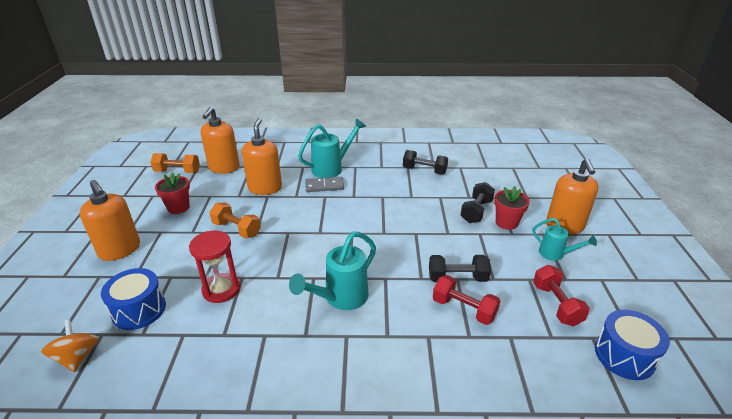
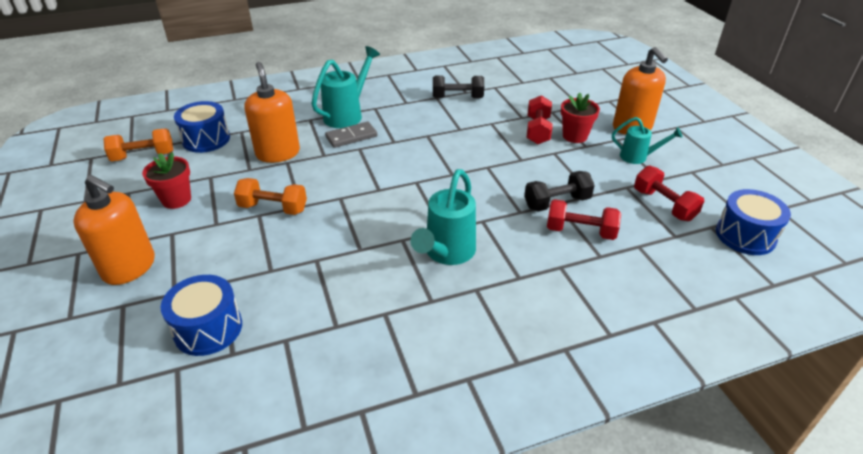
camera: 20 degrees left, 5 degrees up
orange spinning top [41,320,99,372] -> none
red hourglass [189,231,240,303] -> none
orange soap dispenser [200,107,240,174] -> blue drum [174,101,230,153]
black dumbbell [460,182,495,223] -> red dumbbell [527,95,552,144]

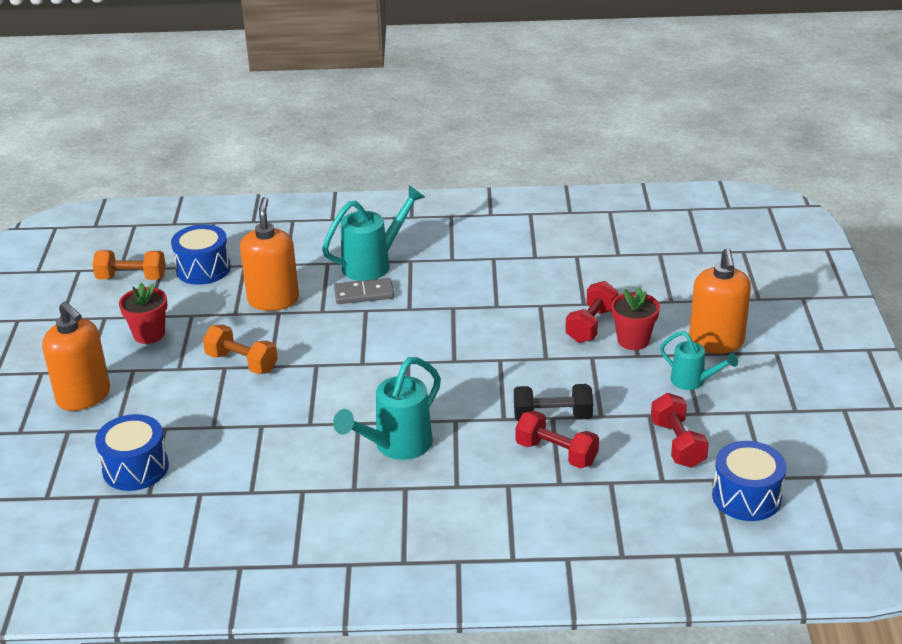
camera: 20 degrees right, 5 degrees down
black dumbbell [433,76,484,98] -> none

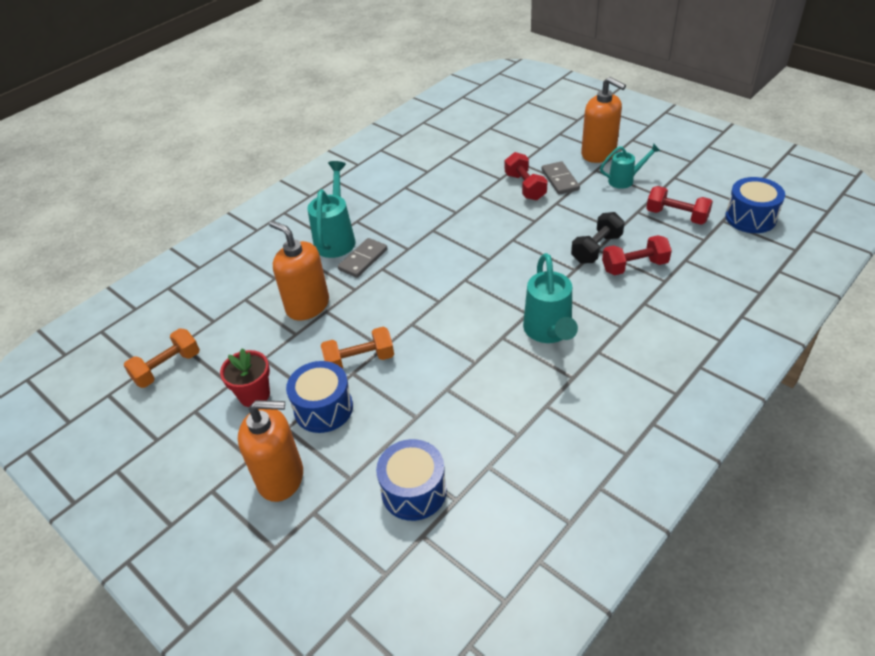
camera: 45 degrees left, 10 degrees up
blue drum [171,224,231,285] -> blue drum moved to [286,361,353,433]
red flower pot [611,287,660,350] -> grey domino [542,161,580,195]

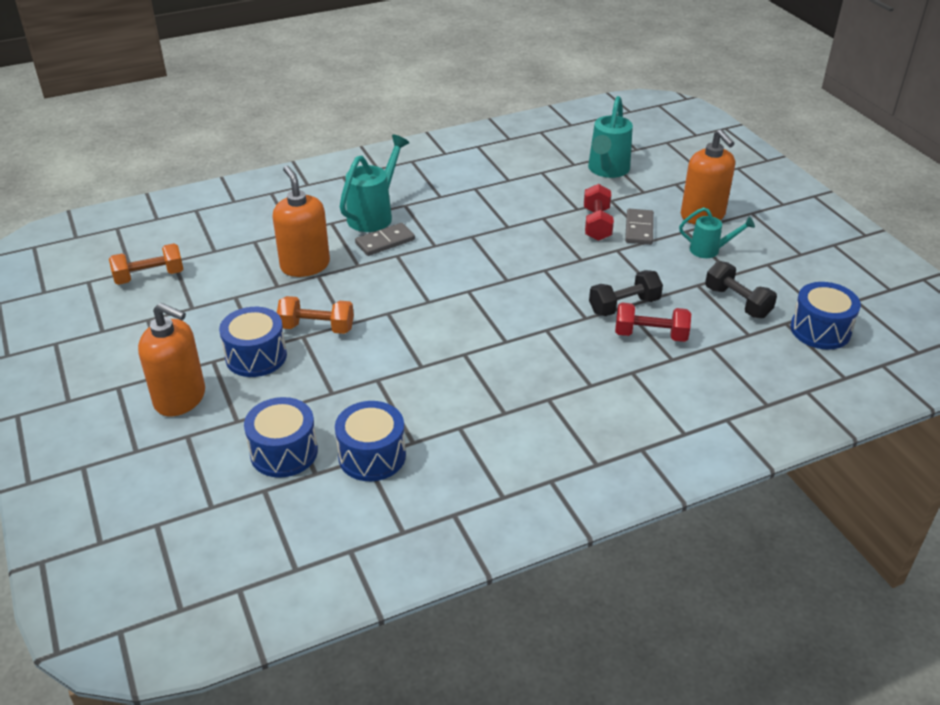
camera: 20 degrees right, 5 degrees down
red flower pot [220,348,270,407] -> none
turquoise watering can [523,253,578,343] -> turquoise watering can moved to [588,96,633,178]
red dumbbell [646,186,713,225] -> black dumbbell [705,261,777,319]
none -> blue drum [335,401,406,481]

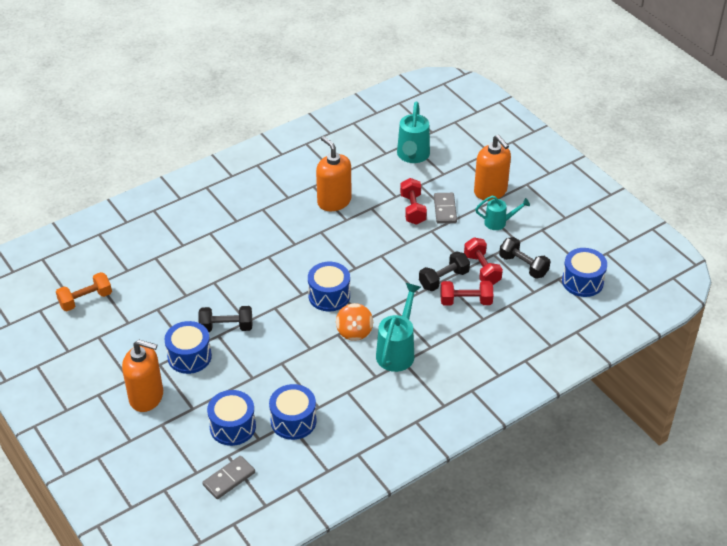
camera: 10 degrees left, 5 degrees up
orange soap dispenser [272,166,330,277] -> orange soap dispenser moved to [316,136,351,211]
orange dumbbell [277,296,354,334] -> black dumbbell [199,306,252,332]
turquoise watering can [340,134,409,232] -> turquoise watering can moved to [376,283,421,372]
grey domino [355,223,415,256] -> grey domino moved to [202,456,255,499]
none -> blue drum [308,262,350,311]
none -> orange spinning top [336,303,373,341]
none -> red dumbbell [464,237,503,285]

